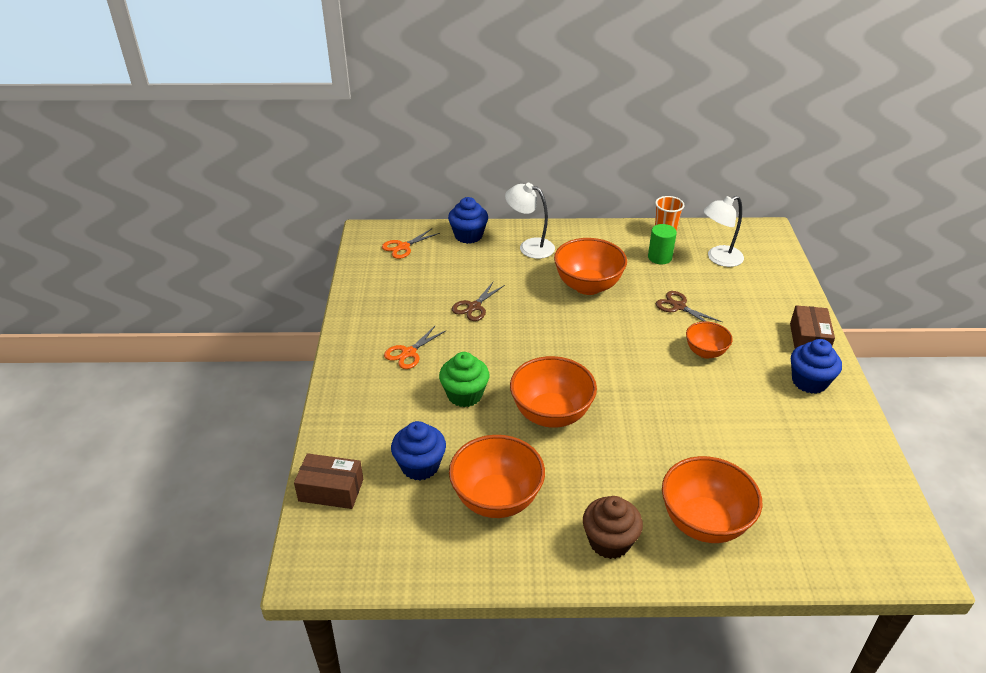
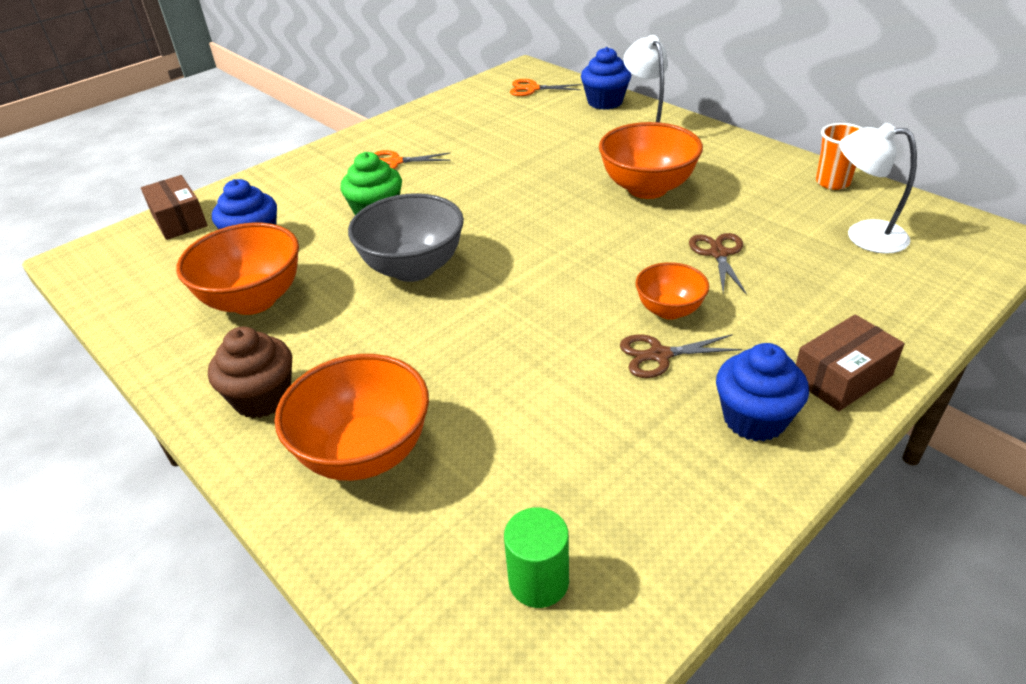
camera: 50 degrees right, 0 degrees up
brown scissors [452,281,505,321] -> brown scissors moved to [620,334,742,378]
orange bowl [510,356,597,428] -> grey bowl [348,193,464,282]
green cylinder [648,224,677,264] -> green cylinder moved to [504,508,569,608]

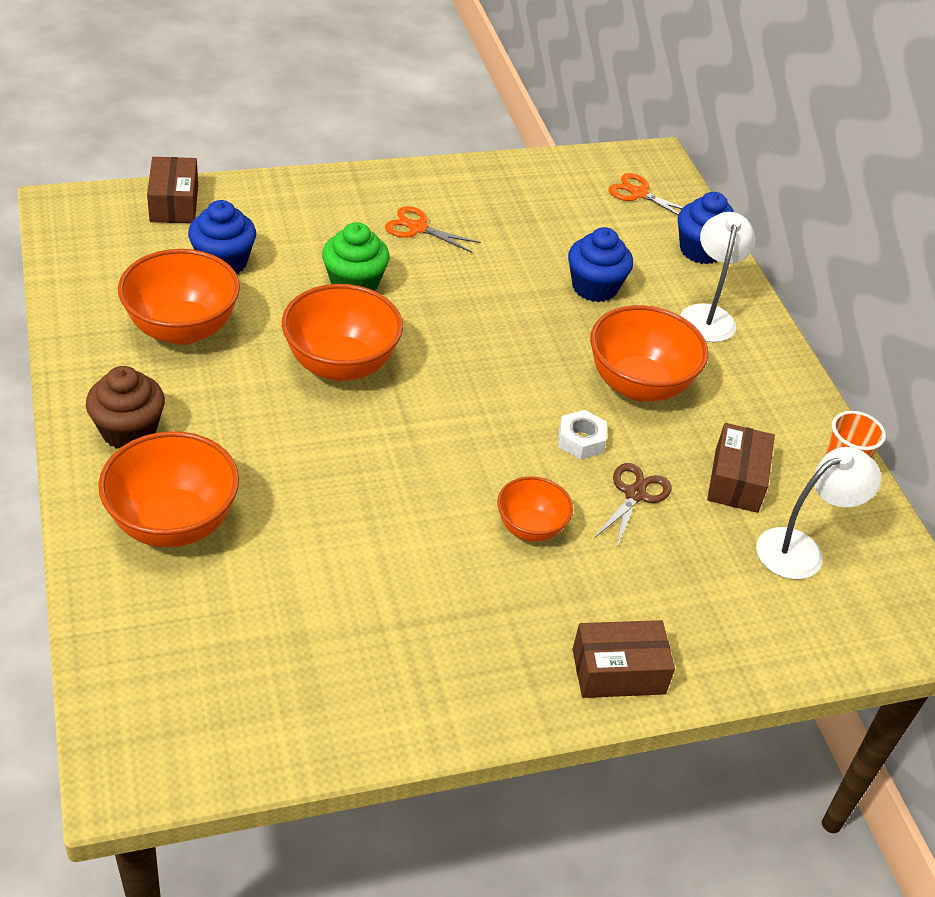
camera: 20 degrees right, 5 degrees up
grey bowl [348,193,464,282] -> orange bowl [282,284,403,381]
green cylinder [504,508,569,608] -> none
brown scissors [620,334,742,378] -> none
blue cupcake [716,343,809,441] -> blue cupcake moved to [568,227,633,302]
white lamp [840,123,917,254] -> white lamp turned 105 degrees clockwise [756,447,881,580]
none -> white nut [558,410,607,460]
none -> brown box [707,423,775,513]

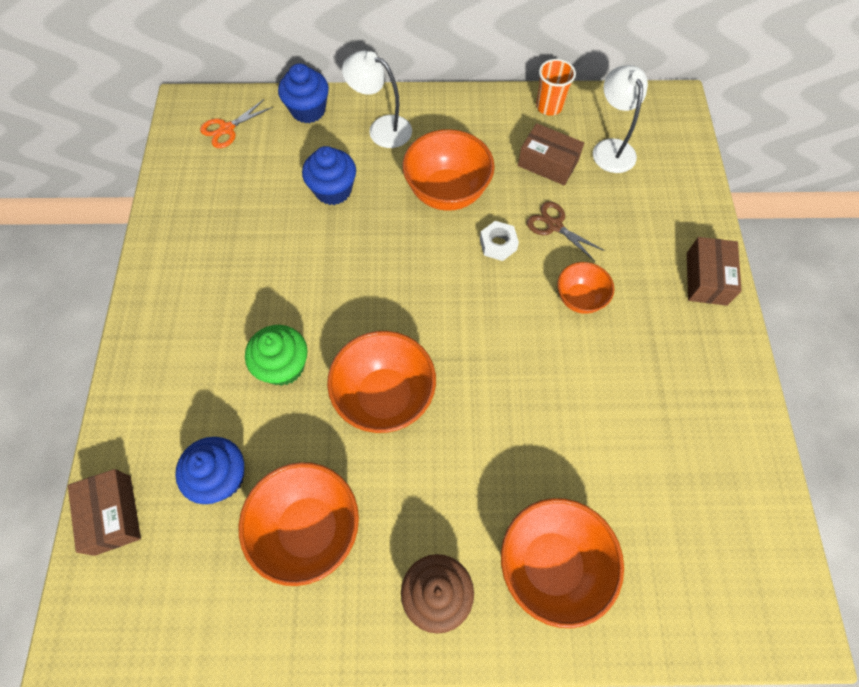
camera: 70 degrees left, 20 degrees up
brown box [147,157,198,223] -> brown box turned 60 degrees clockwise [68,469,141,556]
orange scissors [385,206,481,253] -> none

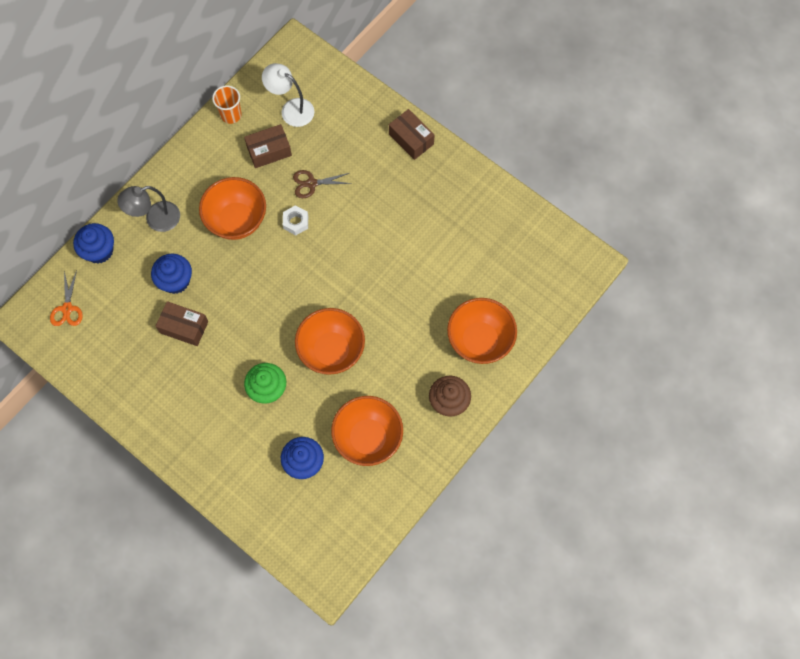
camera: 50 degrees left, 5 degrees up
brown box [68,469,141,556] -> brown box moved to [156,301,208,346]
white lamp [342,50,412,148] -> grey lamp [117,186,180,232]
orange bowl [557,262,614,314] -> none

